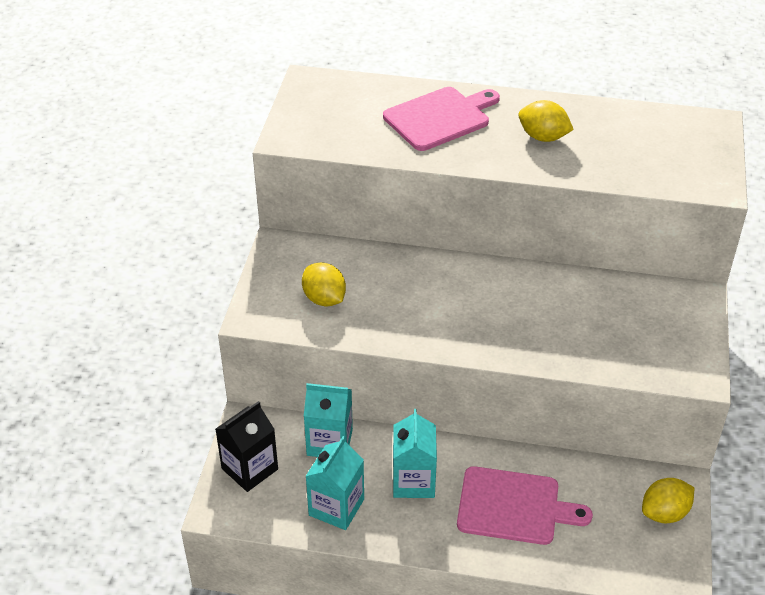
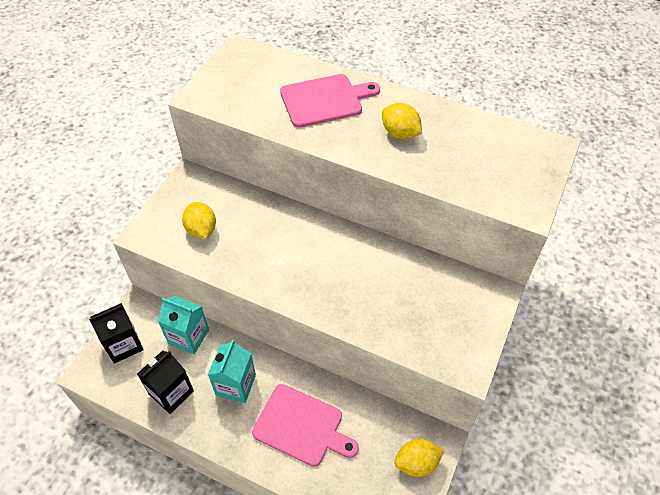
camera: 15 degrees right, 10 degrees up
turquoise carton [305,436,364,530] -> black carton [137,350,194,414]

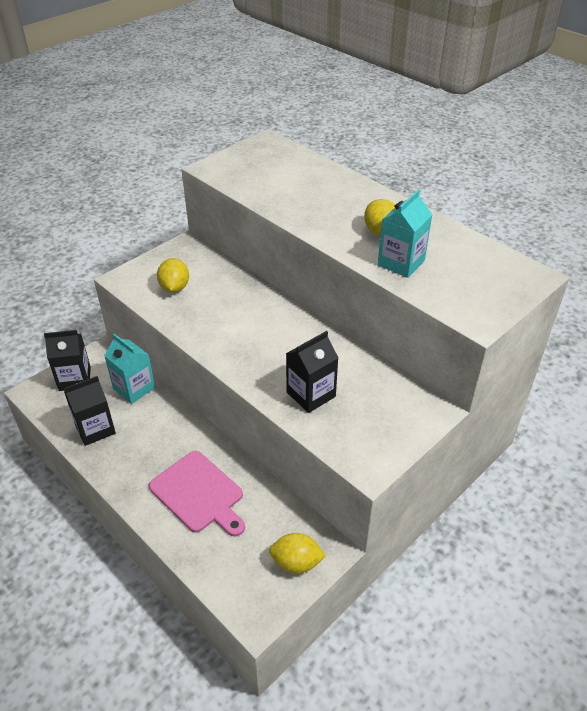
camera: 20 degrees right, 10 degrees down
turquoise carton [208,340,256,403] -> turquoise carton moved to [378,190,433,278]
pink cutting board [280,74,380,128] -> none
none -> black carton [286,331,338,413]

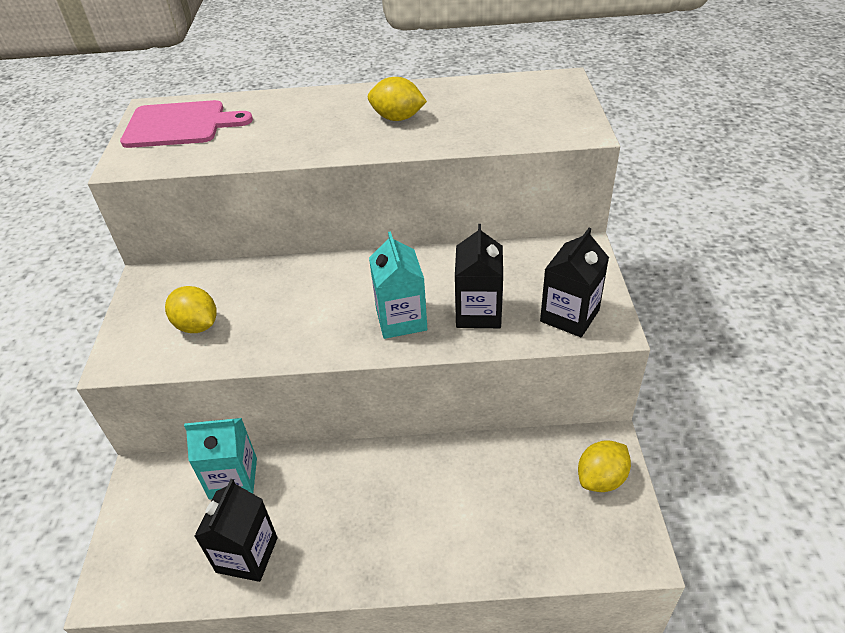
camera: 45 degrees left, 0 degrees up
black carton [44,330,91,391] -> black carton moved to [540,228,609,337]
pink cutting board [149,451,245,537] -> pink cutting board moved to [120,100,253,148]
turquoise carton [378,190,433,278] -> turquoise carton moved to [369,231,427,339]

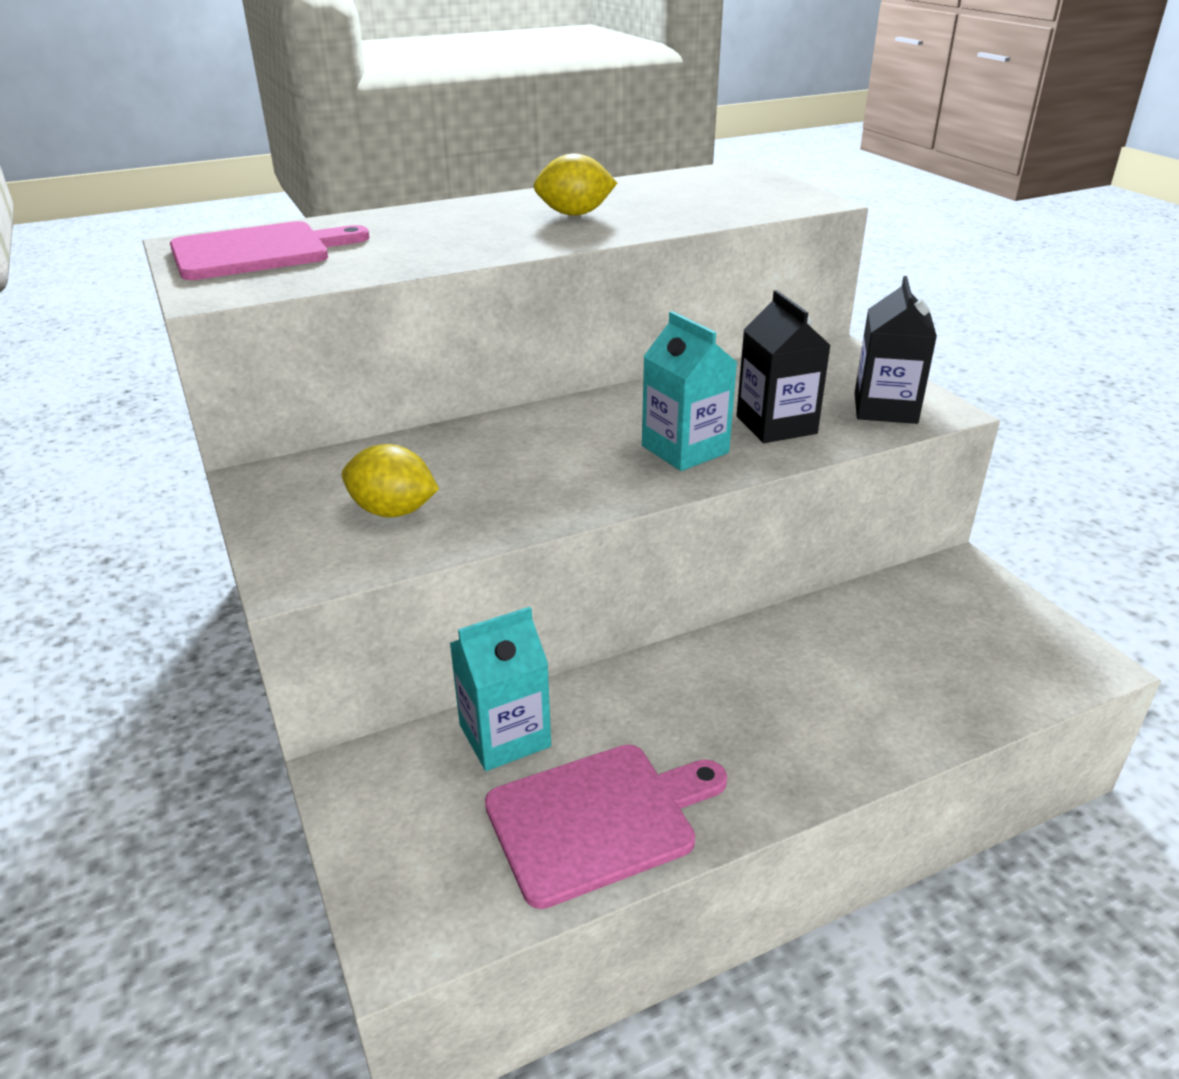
camera: 25 degrees left, 10 degrees down
black carton [194,479,278,582] -> pink cutting board [485,745,727,909]
yellow lemon [578,440,631,492] -> none

